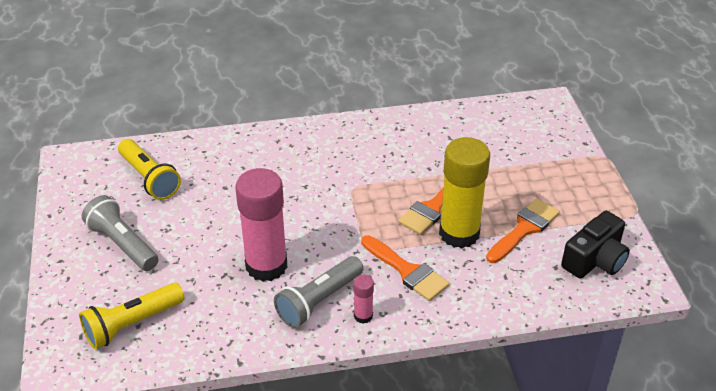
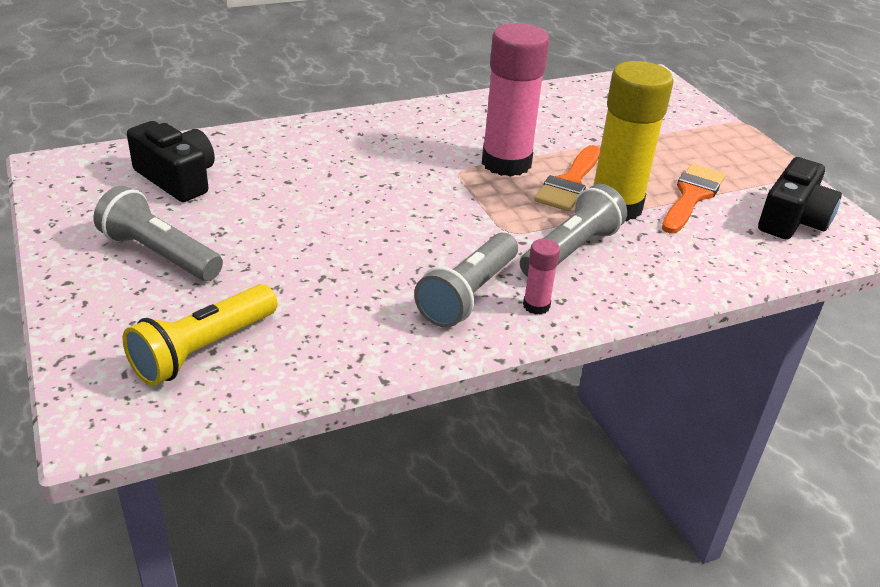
camera: 15 degrees left, 5 degrees down
yellow flashlight [118,139,181,200] -> black camera [127,121,215,202]
pink glue stick [235,168,288,282] -> pink glue stick moved to [482,23,549,176]
orange brush [361,235,450,301] -> grey flashlight [520,184,627,277]

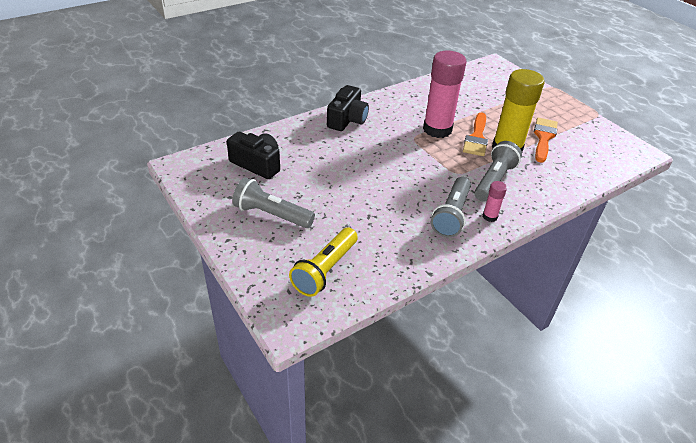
camera: 10 degrees left, 5 degrees up
black camera [758,157,842,240] -> black camera moved to [327,85,369,131]

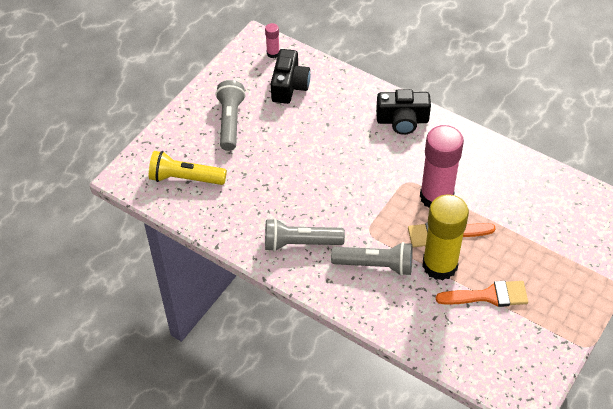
camera: 70 degrees right, 10 degrees up
pink glue stick [483,181,507,222] -> pink glue stick moved to [265,23,279,58]

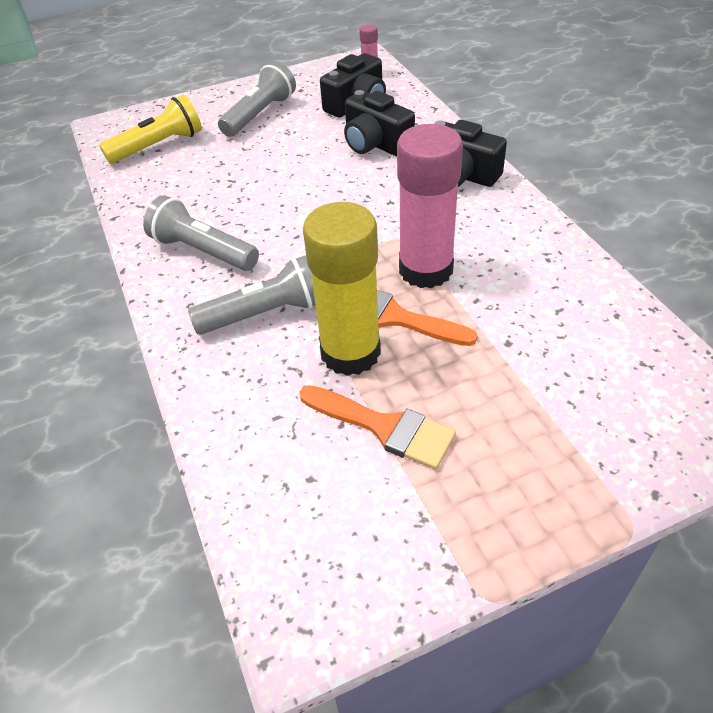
camera: 35 degrees right, 5 degrees down
yellow flashlight [149,151,227,185] -> yellow flashlight turned 105 degrees clockwise [99,95,202,163]
grey flashlight [331,242,413,276] -> grey flashlight turned 60 degrees counterclockwise [188,255,315,335]
none -> black camera [344,90,415,156]

